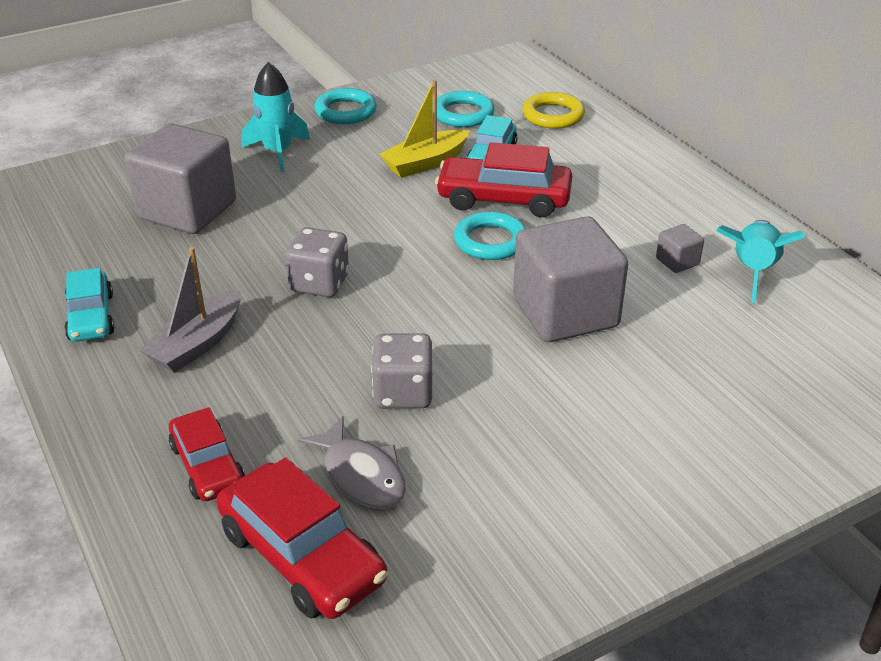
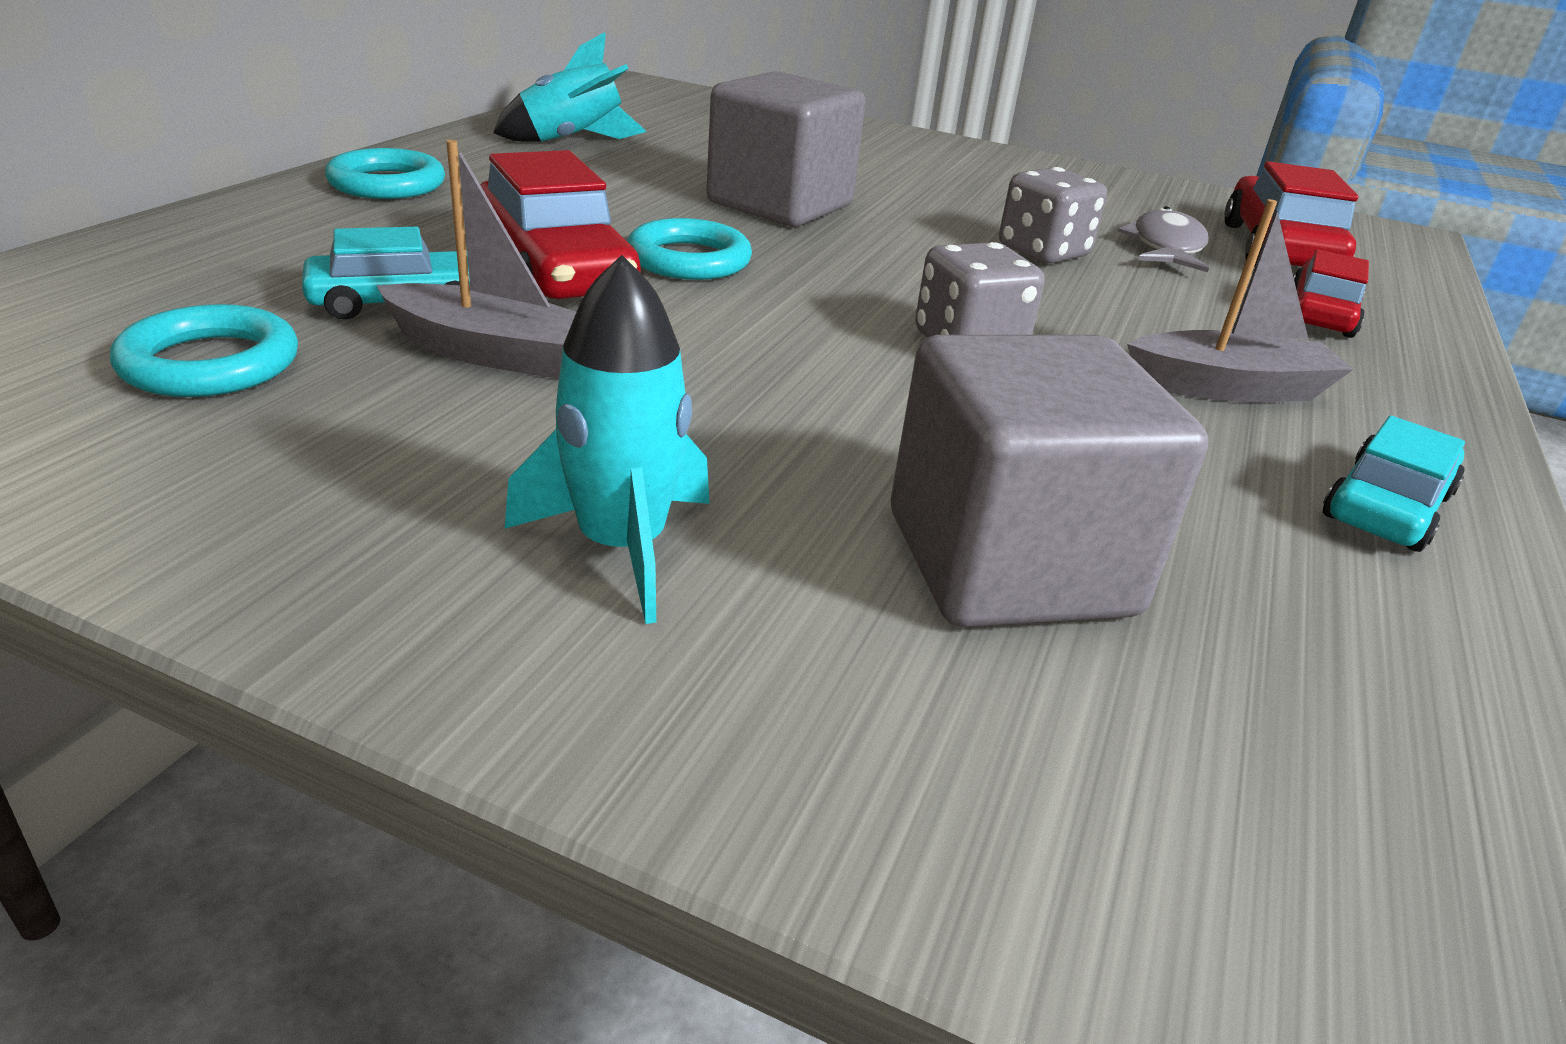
camera: 130 degrees left, 5 degrees down
turquoise ring [315,88,377,124] -> turquoise ring moved to [325,148,445,199]
yellow boat [380,80,470,178] -> grey boat [377,140,576,379]
yellow ring [522,92,585,129] -> none
grey cube [656,224,704,273] -> none

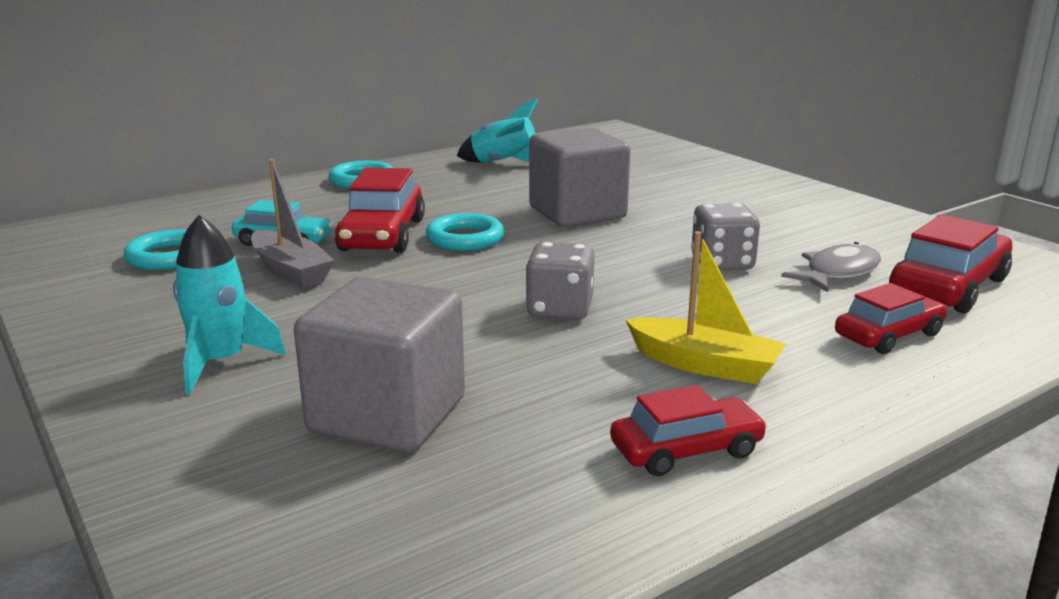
camera: 35 degrees right, 10 degrees down
grey boat [1127,199,1354,402] -> yellow boat [626,231,786,384]
turquoise car [1323,416,1465,552] -> red car [610,385,768,476]

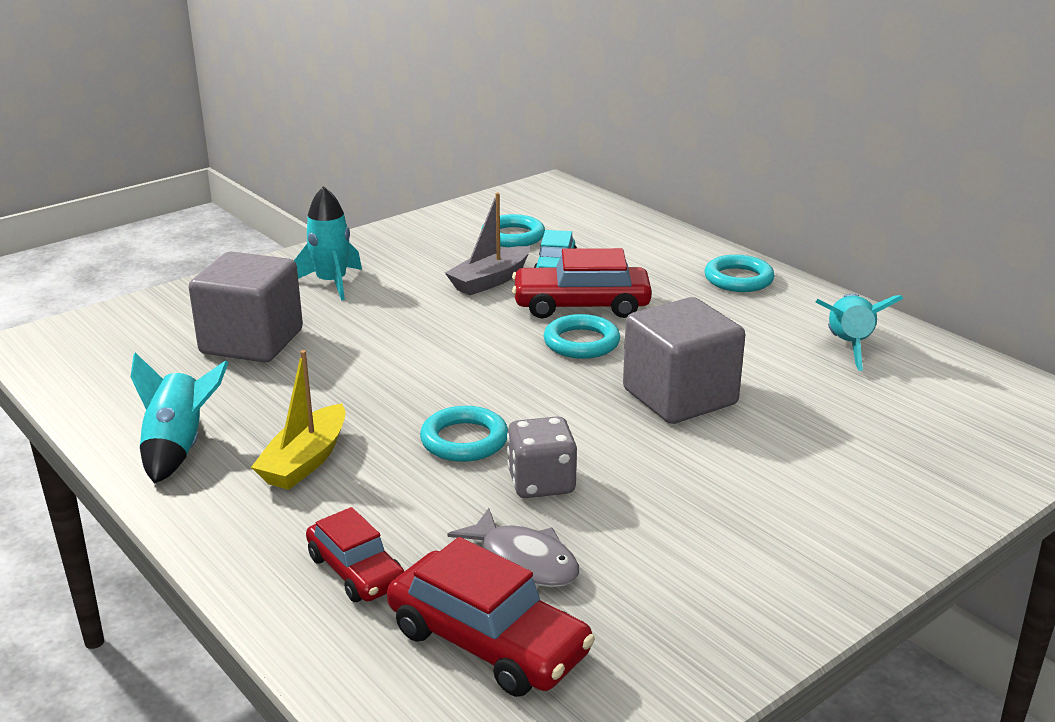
camera: 85 degrees right, 5 degrees up
grey dice [526,242,594,320] -> none
red car [610,385,768,476] -> turquoise rocket [131,353,228,484]
none -> turquoise ring [420,406,508,462]

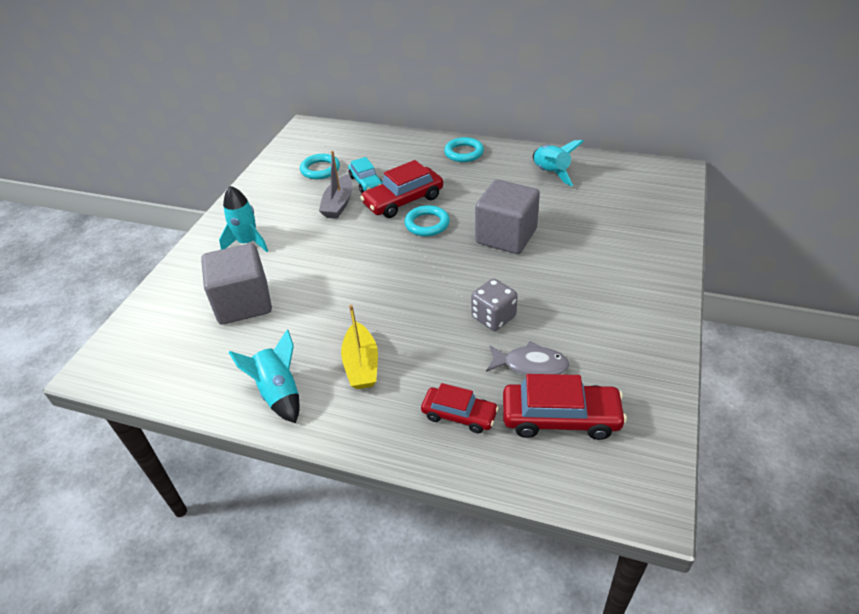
camera: 30 degrees left, 15 degrees up
turquoise ring [420,406,508,462] -> none

